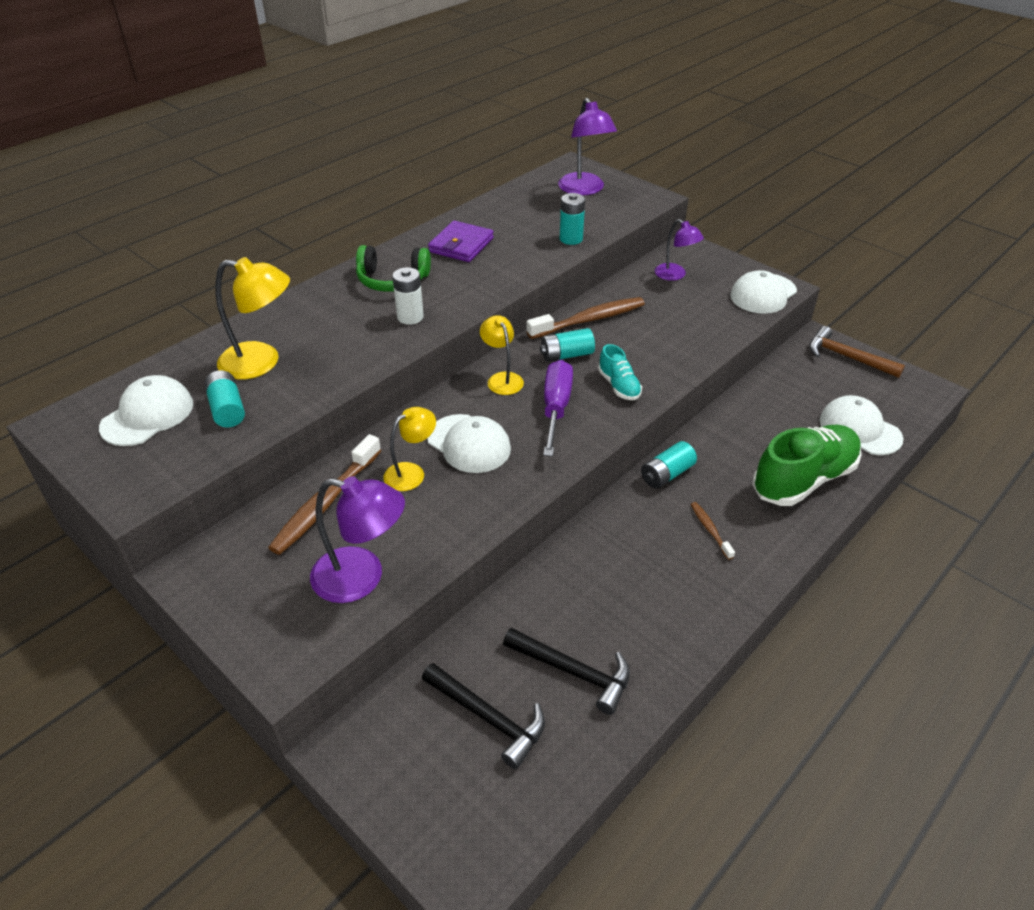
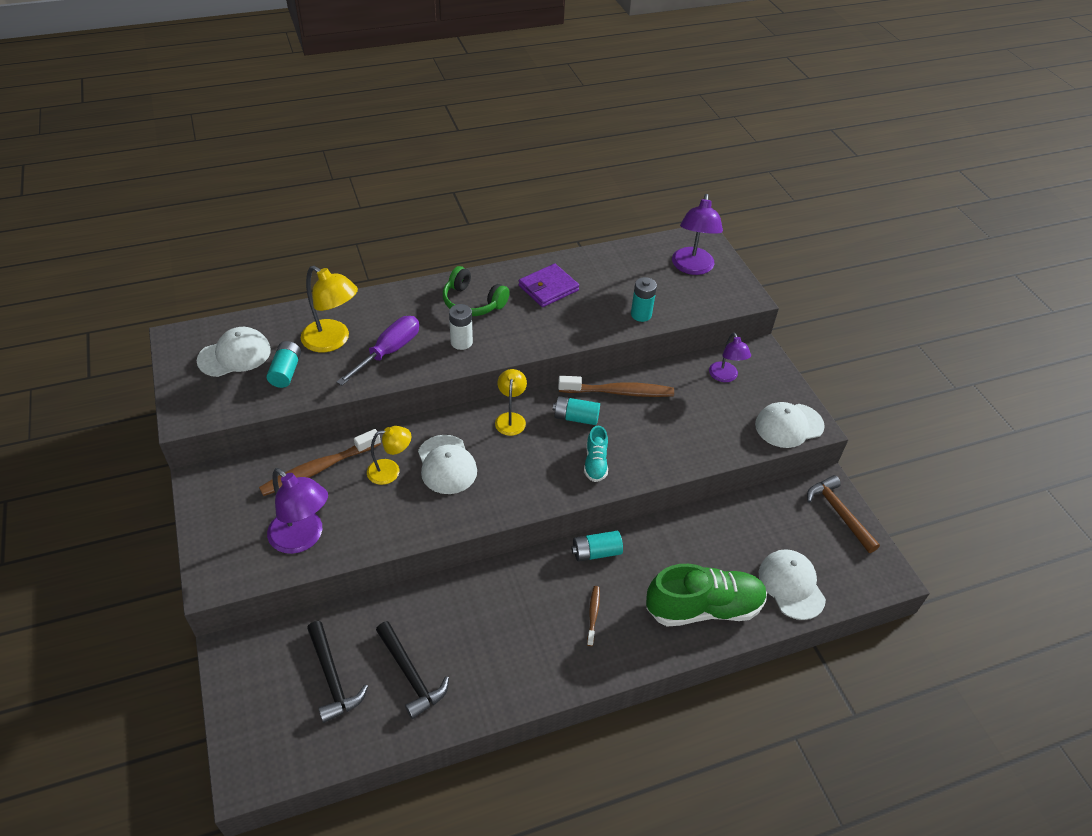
camera: 25 degrees right, 5 degrees up
purple screwdriver [543,360,573,456] -> purple screwdriver moved to [337,316,419,385]

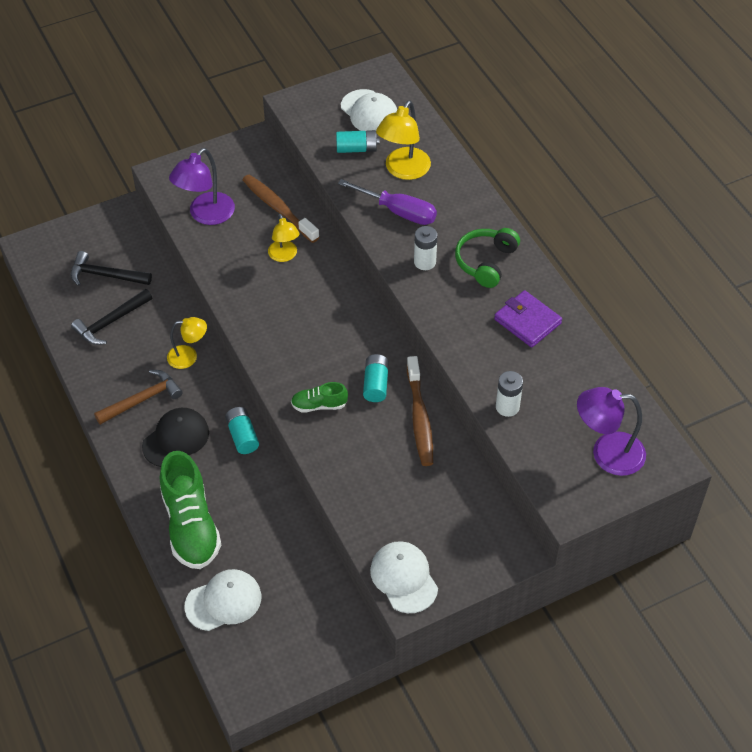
camera: 85 degrees right, 5 degrees up
black hammer [307,621,368,723] -> black hammer turned 45 degrees clockwise [71,251,152,286]
white cap [418,435,477,494] -> none
yellow lamp [495,369,527,436] -> yellow lamp moved to [167,317,207,369]
turquoise shoe [584,426,608,482] -> green shoe [291,382,348,413]
brown toothbrush [587,586,600,646] -> black cap [142,408,209,467]
turquoise battery [631,277,657,322] -> white battery [496,371,523,417]
purple lamp [709,332,751,382] -> none
brown hammer [807,475,880,553] -> brown hammer moved to [94,370,183,425]

